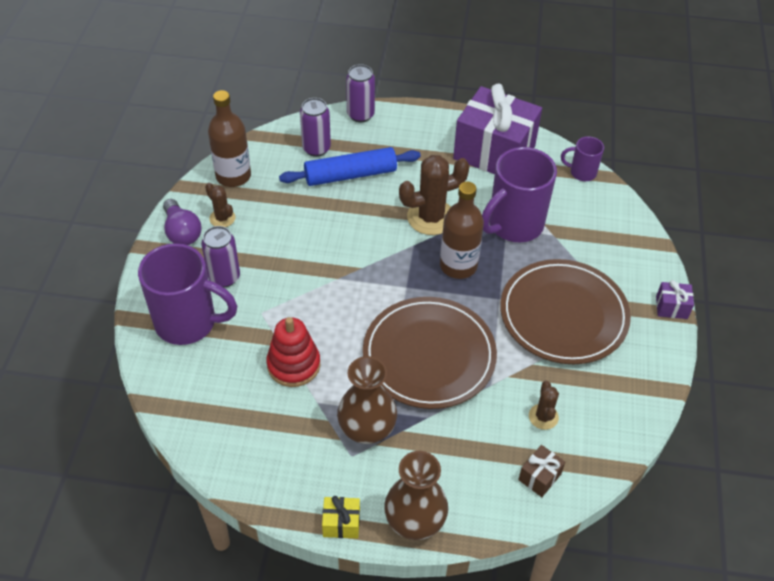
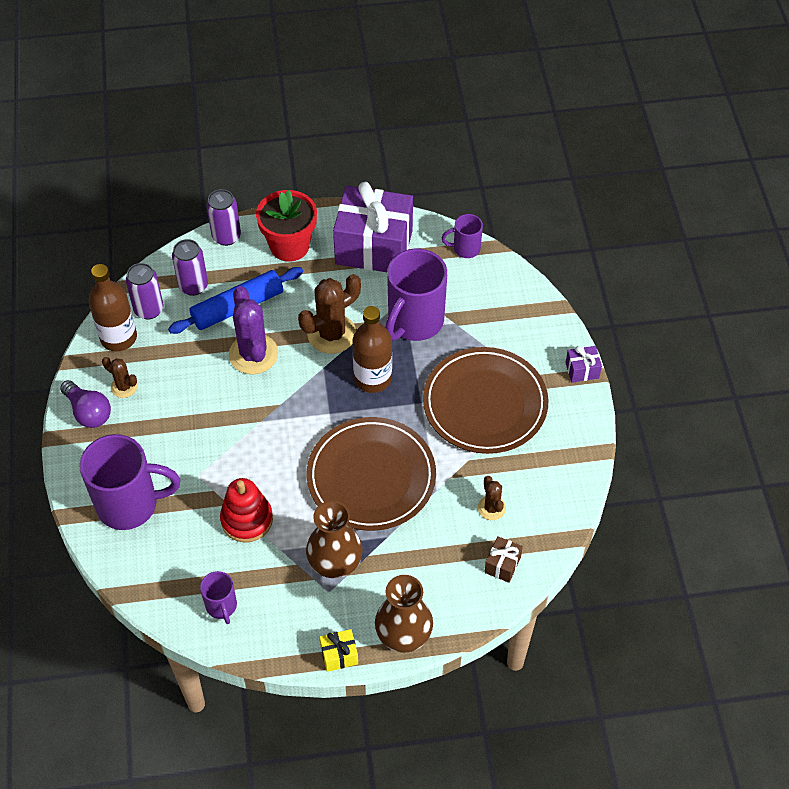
camera: 15 degrees left, 5 degrees up
purple can [201,226,240,287] -> purple can moved to [126,263,164,319]
none -> purple mug [200,571,237,624]
none -> purple cactus [229,286,278,374]
none -> red flower pot [256,190,317,262]

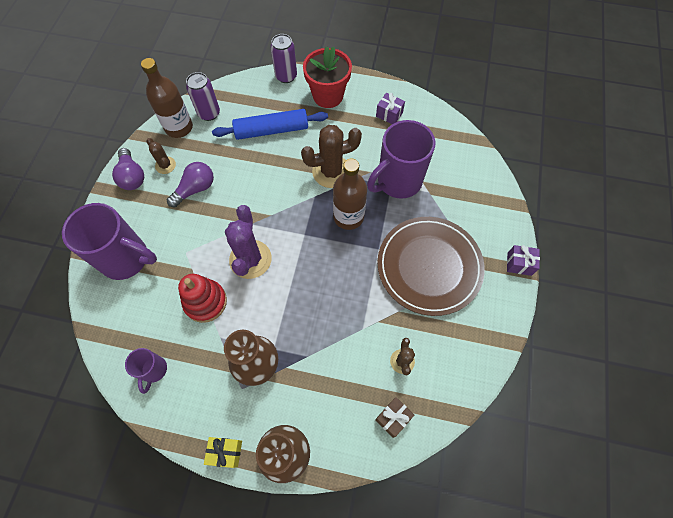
camera: 20 degrees right, 10 degrees up
purple can [172,239,208,296] -> none
purple cactus [229,286,278,374] -> purple cactus moved to [225,205,272,279]
brown plate [307,417,436,531] -> none
purple gift [333,182,413,272] -> purple gift [376,93,405,124], size x0.40
purple mug [442,214,483,258] -> none
none -> purple light bulb [167,162,214,207]

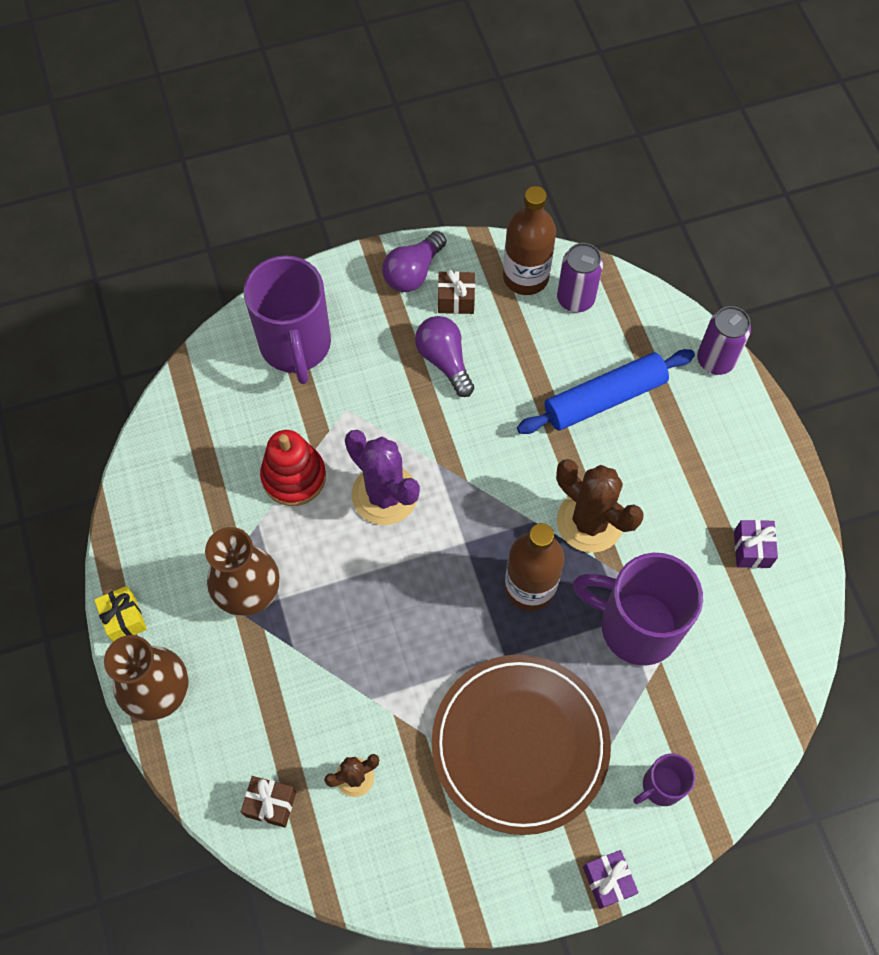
camera: 60 degrees right, 0 degrees up
purple mug [125,348,167,394] -> purple mug moved to [633,754,696,806]
brown cactus [146,138,176,174] -> brown gift [438,270,475,314]
purple light bulb [167,162,214,207] -> purple light bulb turned 135 degrees counterclockwise [415,316,474,397]
blue rolling pin [212,109,328,140] -> blue rolling pin turned 75 degrees counterclockwise [517,349,695,434]
purple cactus [225,205,272,279] -> purple cactus turned 75 degrees clockwise [345,430,420,525]
red flower pot [303,47,352,108] -> none

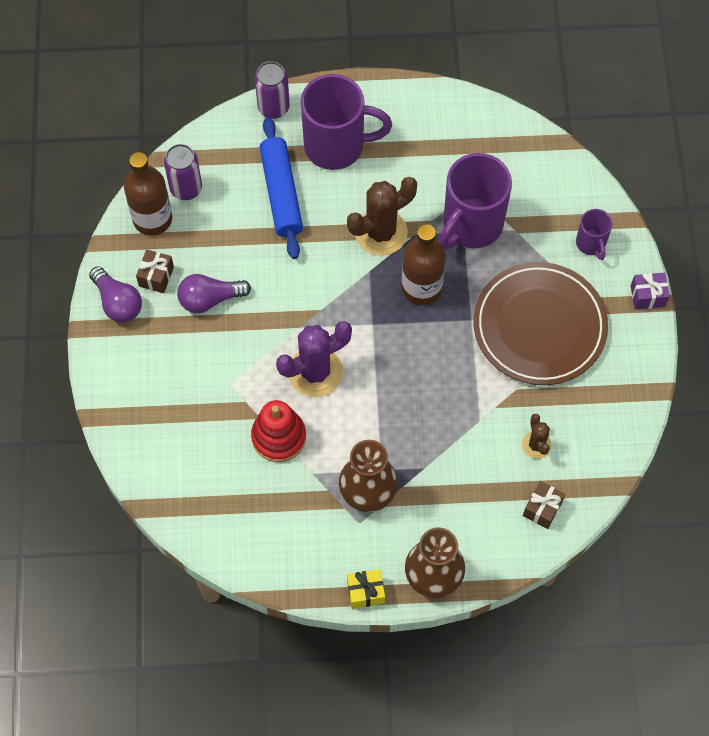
camera: 75 degrees left, 0 degrees up
purple mug [244,255,331,384] -> purple mug moved to [301,74,392,170]
purple gift [734,520,778,568] -> none

